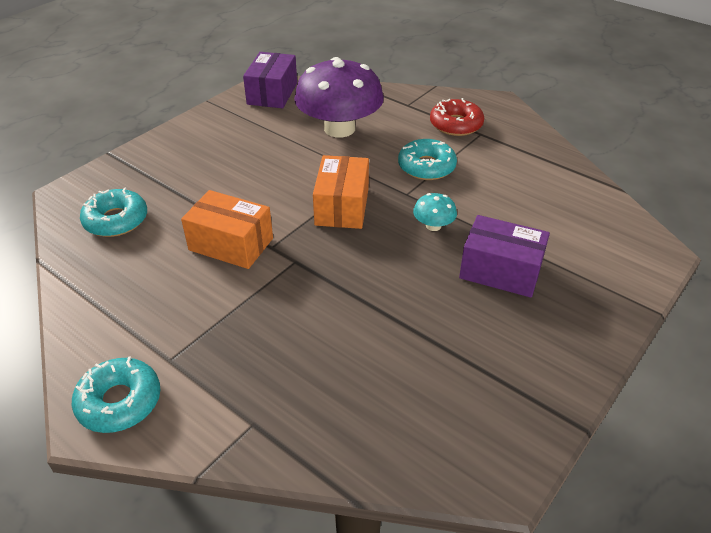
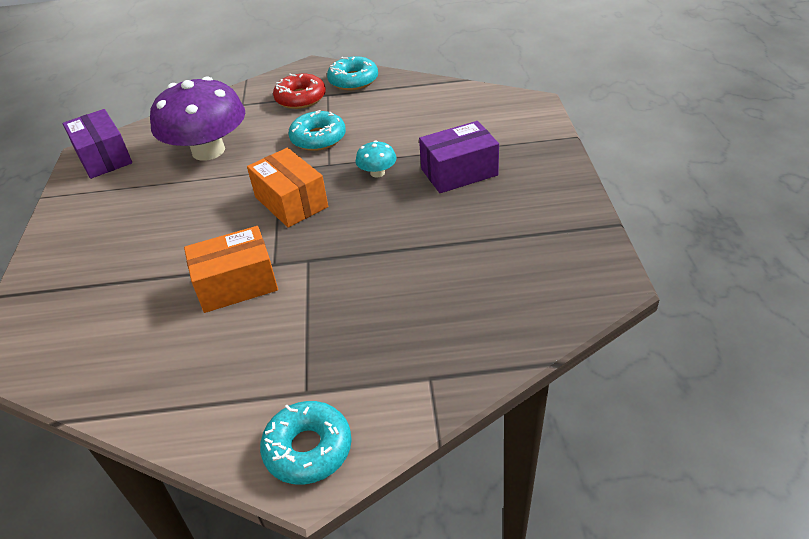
camera: 40 degrees left, 0 degrees up
turquoise donut [80,187,147,237] -> turquoise donut moved to [327,56,378,90]

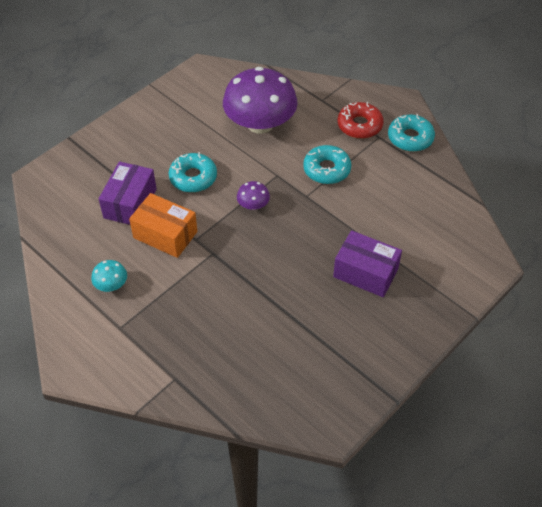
camera: 45 degrees right, 10 degrees up
purple box [63,109,132,179] -> purple box moved to [99,162,157,225]
orange box [247,148,328,228] -> purple mushroom [237,181,270,210]
turquoise donut [260,401,352,485] -> turquoise donut moved to [168,152,217,193]
turquoise mushroom [355,141,397,178] -> turquoise mushroom moved to [91,260,127,292]

